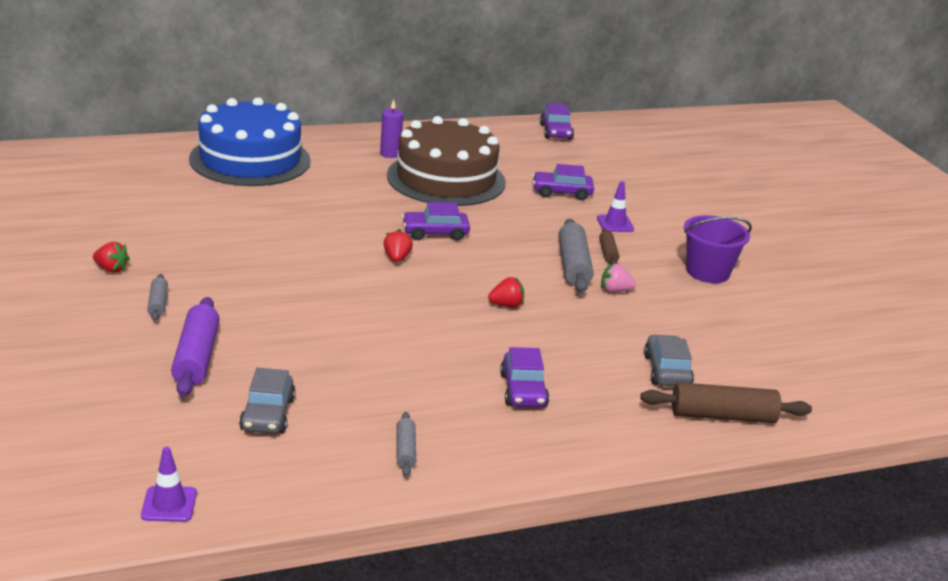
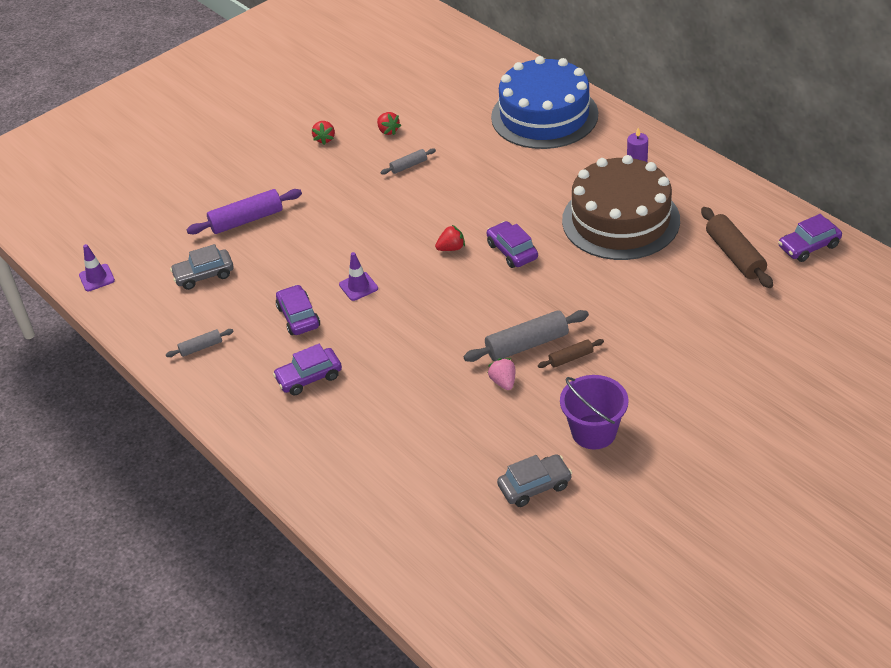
camera: 75 degrees right, 15 degrees up
grey rolling pin [147,274,168,321] -> grey rolling pin moved to [381,148,436,175]
red strawberry [488,277,524,307] -> red strawberry moved to [377,112,401,135]
purple car [532,164,594,200] -> purple car moved to [276,285,320,335]
purple traffic cone [597,181,634,232] -> purple traffic cone moved to [339,252,378,301]
brown rolling pin [641,382,812,423] -> brown rolling pin moved to [701,207,773,288]
grey car [644,334,694,386] -> grey car moved to [497,454,572,507]

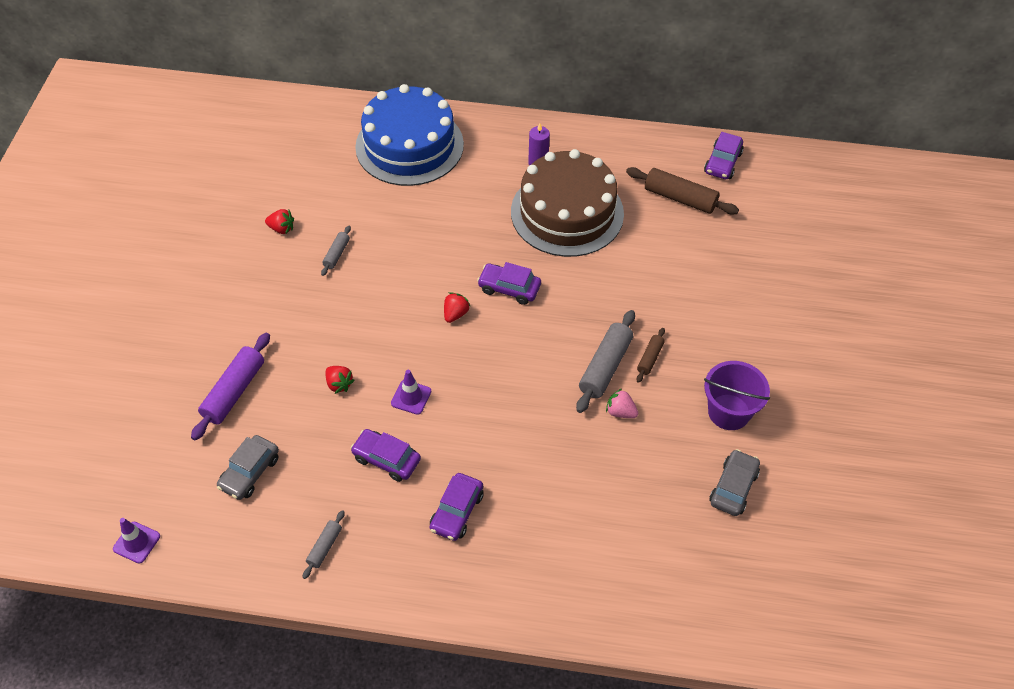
camera: 45 degrees left, 10 degrees up
red strawberry [312,121,335,145] -> red strawberry moved to [325,366,355,394]

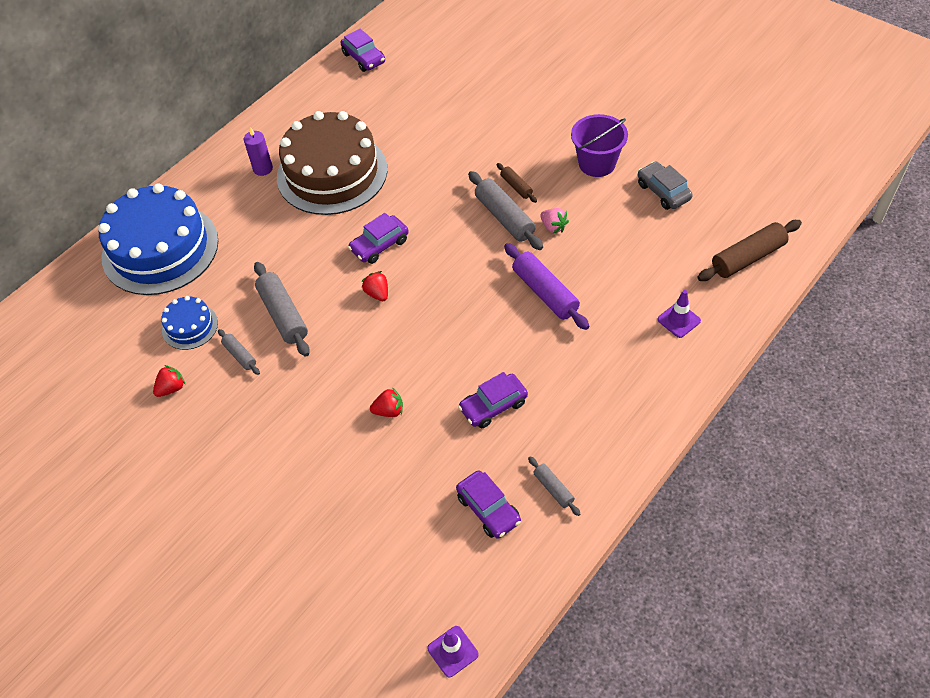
camera: 55 degrees left, 0 degrees up
purple rolling pin [191,333,270,440] -> purple rolling pin moved to [504,243,589,330]
grey car [217,435,279,500] -> none
purple traffic cone [391,370,431,415] -> purple traffic cone moved to [657,290,701,338]
purple car [430,473,484,541] -> purple car moved to [456,470,521,539]
pink strawberry [606,389,638,418] -> pink strawberry turned 105 degrees counterclockwise [540,208,569,234]
brown rolling pin [626,167,739,215] -> brown rolling pin moved to [697,220,802,281]
none -> blue cake [161,296,218,350]
none -> grey rolling pin [254,262,310,357]

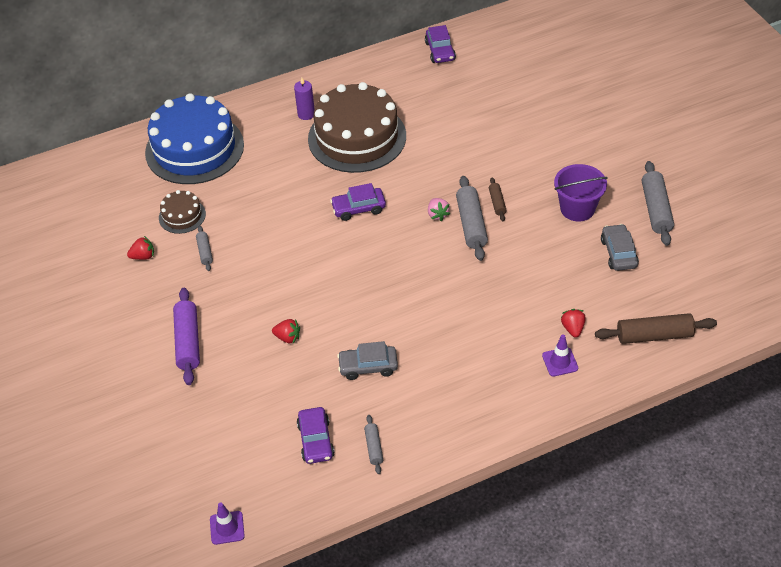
camera: 25 degrees right, 5 degrees down
blue cake [161,296,218,350] -> brown cake [159,190,206,234]
grey rolling pin [254,262,310,357] -> grey rolling pin moved to [642,161,674,246]
red strawberry [362,271,388,301] -> red strawberry moved to [561,309,586,338]
purple car [458,372,528,428] -> grey car [337,341,398,380]
purple rolling pin [504,243,589,330] -> purple rolling pin moved to [173,288,200,385]
pink strawberry [540,208,569,234] -> pink strawberry moved to [428,198,450,221]

